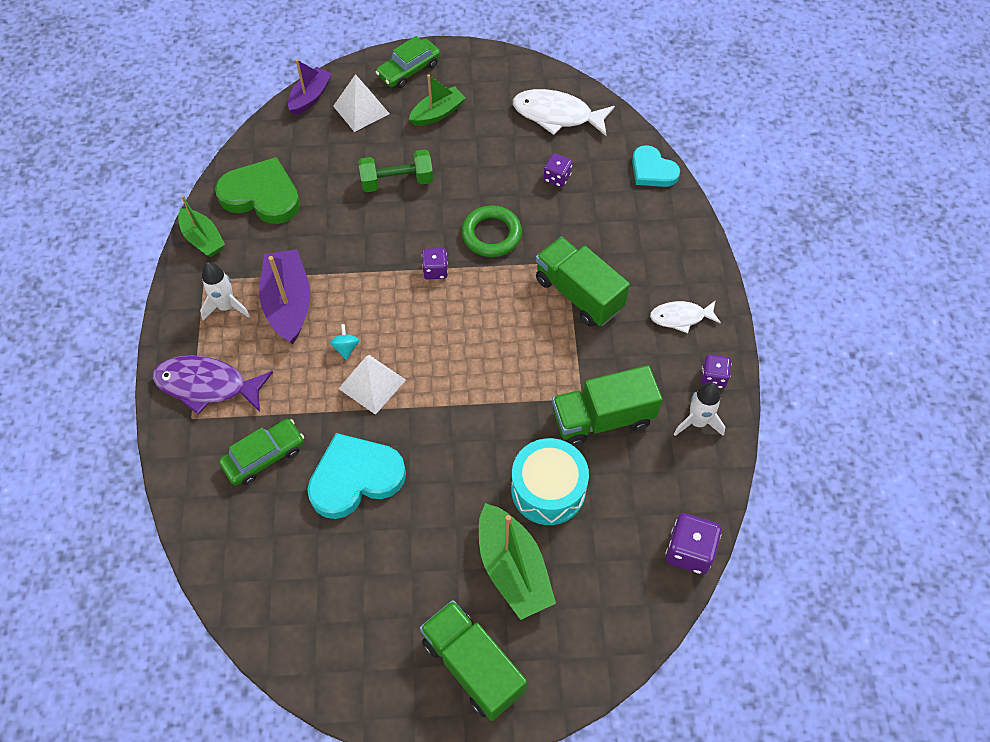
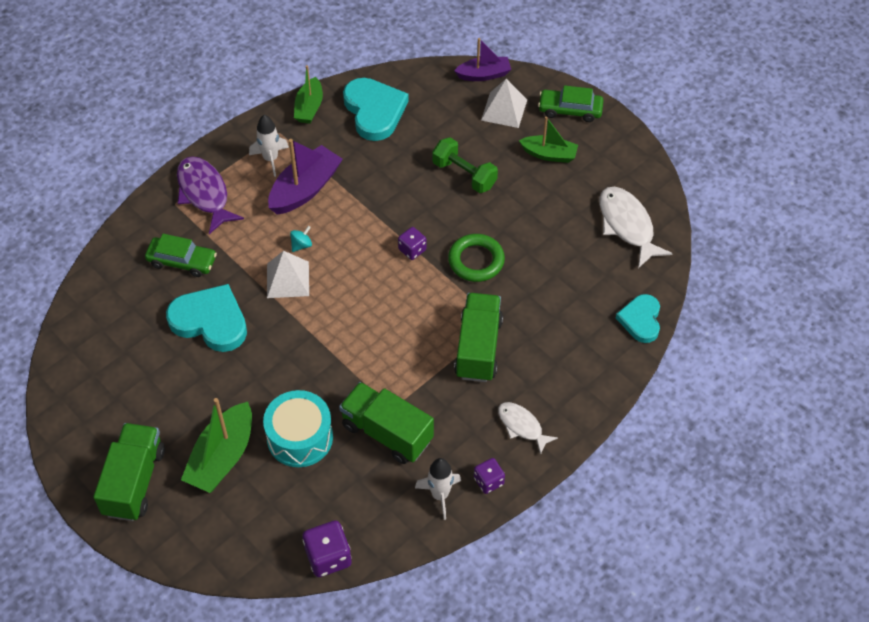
camera: 50 degrees right, 5 degrees down
green heart [215,157,300,224] -> turquoise heart [343,78,409,141]
purple dice [543,153,572,188] -> none

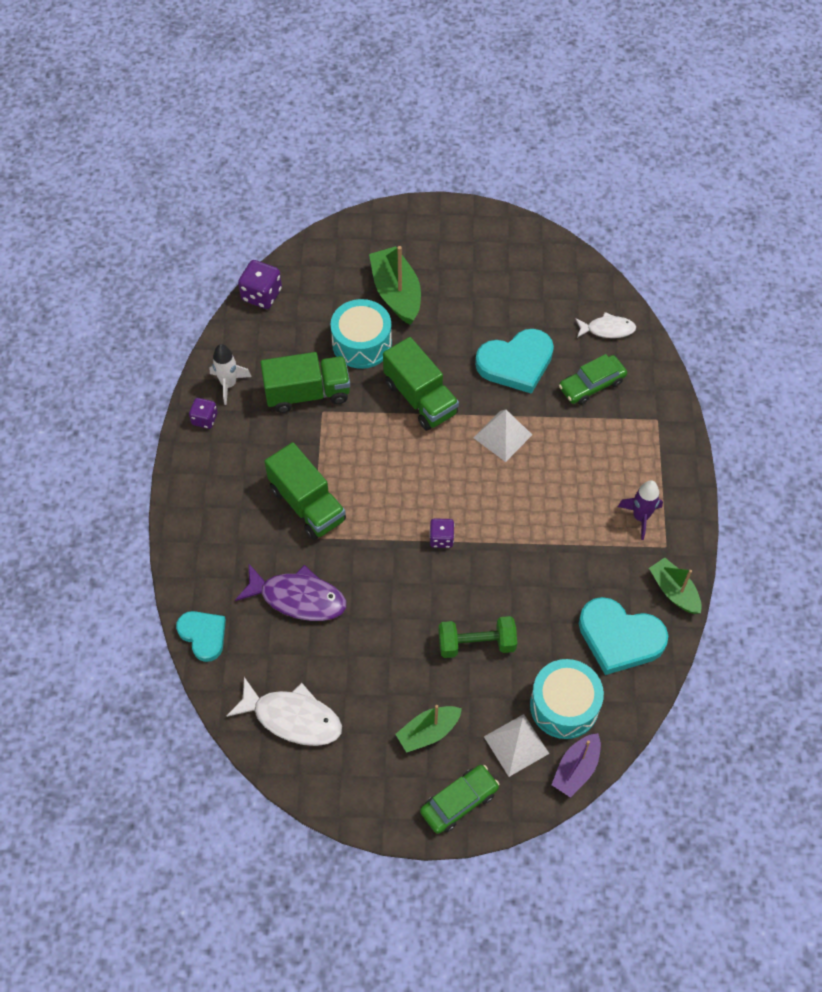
camera: 135 degrees right, 5 degrees up
green truck [93,423,165,521] -> green truck moved to [383,337,459,431]
purple fish [177,156,244,234] -> purple fish moved to [235,564,346,621]
white rocket [249,115,289,177] -> purple rocket [618,481,663,540]
purple boat [268,139,343,215] -> none
turquoise spinning top [290,226,312,252] -> none
green ring [448,234,505,282] -> none
white fish [498,402,558,455] -> white fish moved to [575,312,636,338]
none -> turquoise drum [530,659,604,739]

